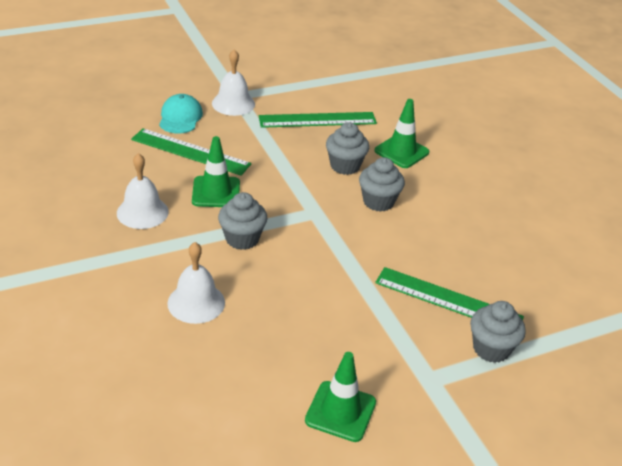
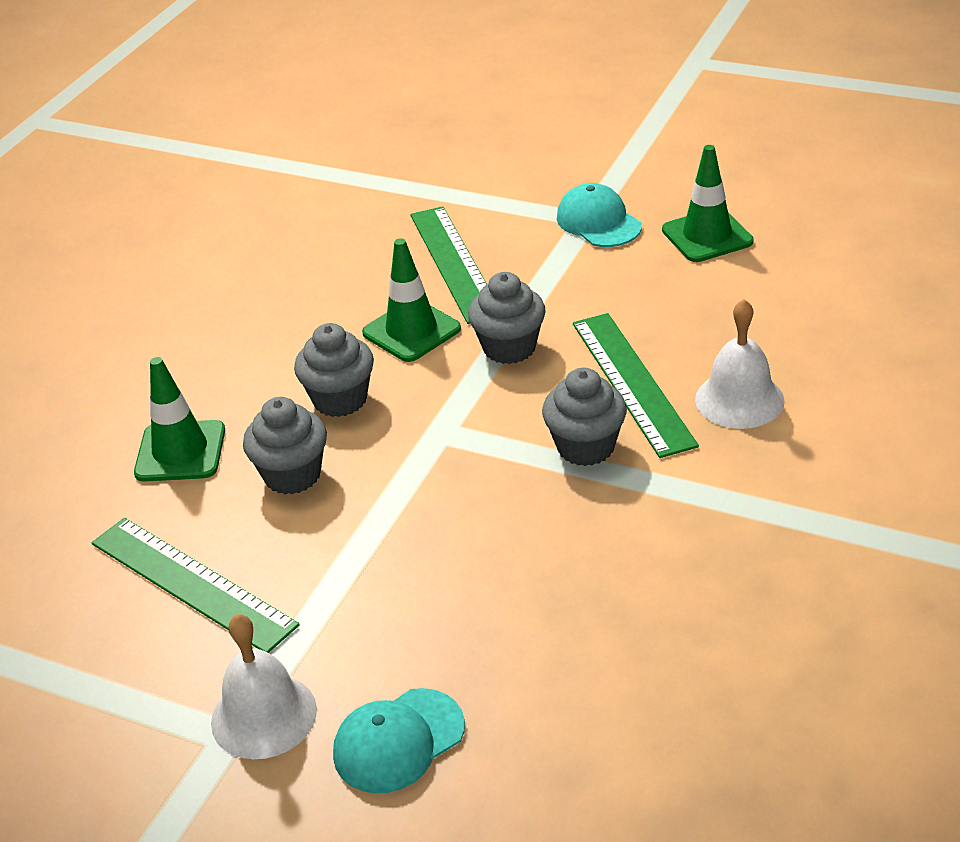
camera: 125 degrees left, 0 degrees up
white bell [117,153,169,229] -> none
green ruler [131,128,251,176] -> green ruler moved to [573,313,699,458]
green traffic cone [192,136,240,207] -> green traffic cone moved to [362,238,461,362]
grey cupcake [470,301,526,363] -> grey cupcake moved to [468,272,546,364]
none -> turquoise cap [557,183,642,247]

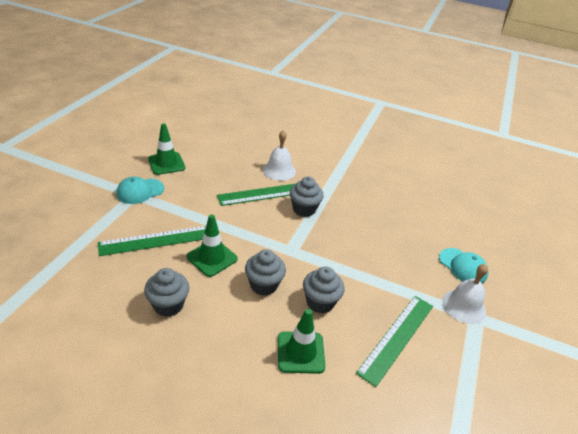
camera: 100 degrees left, 0 degrees up
grey cupcake [468,272,546,364] -> grey cupcake moved to [144,268,189,317]

